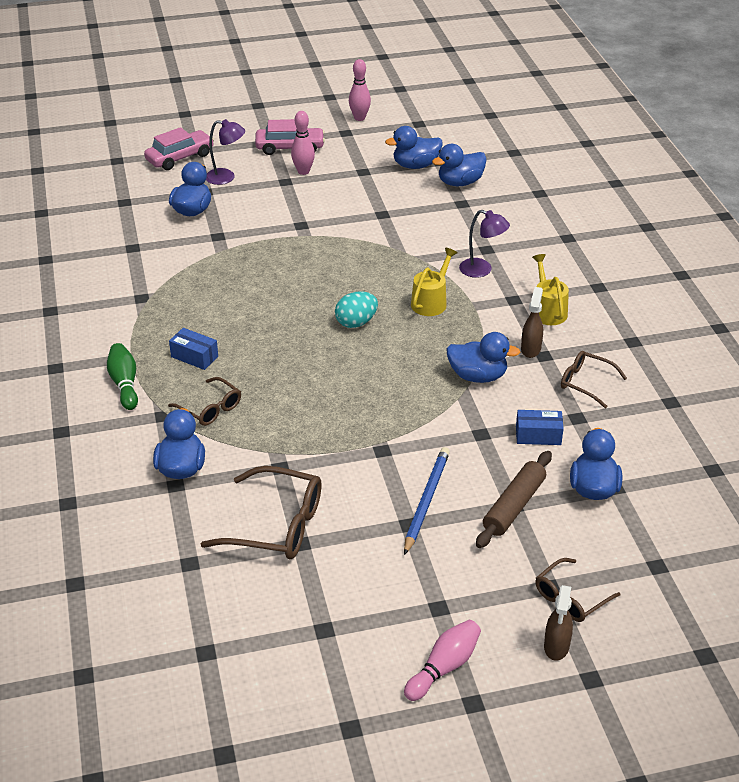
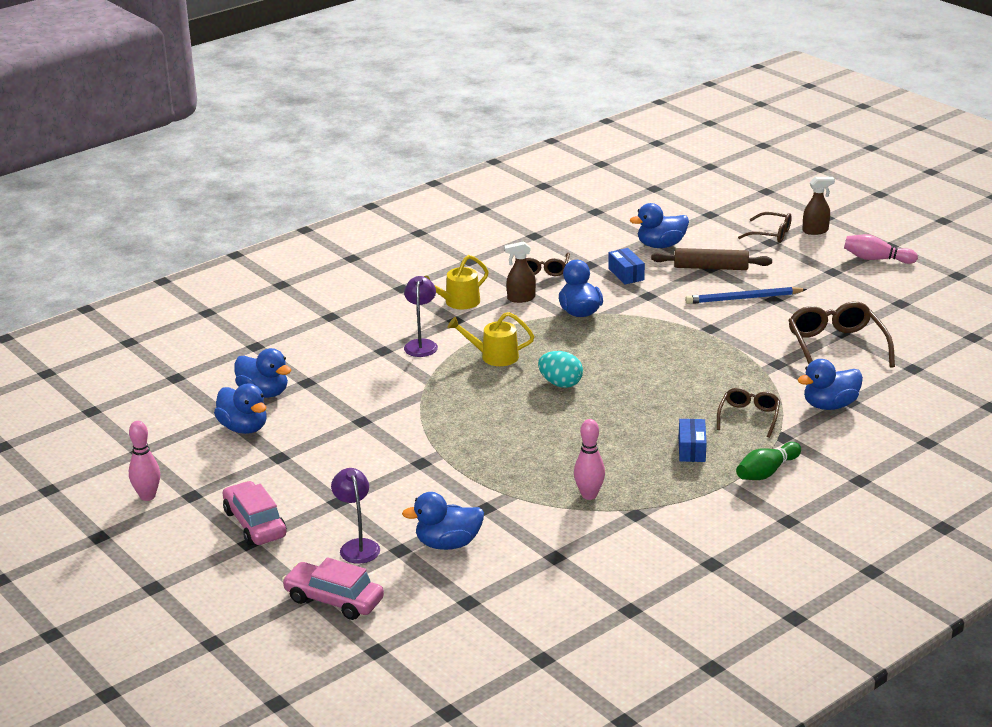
camera: 115 degrees left, 10 degrees down
pink bowling pin [291,111,315,175] -> pink bowling pin moved to [574,419,605,500]

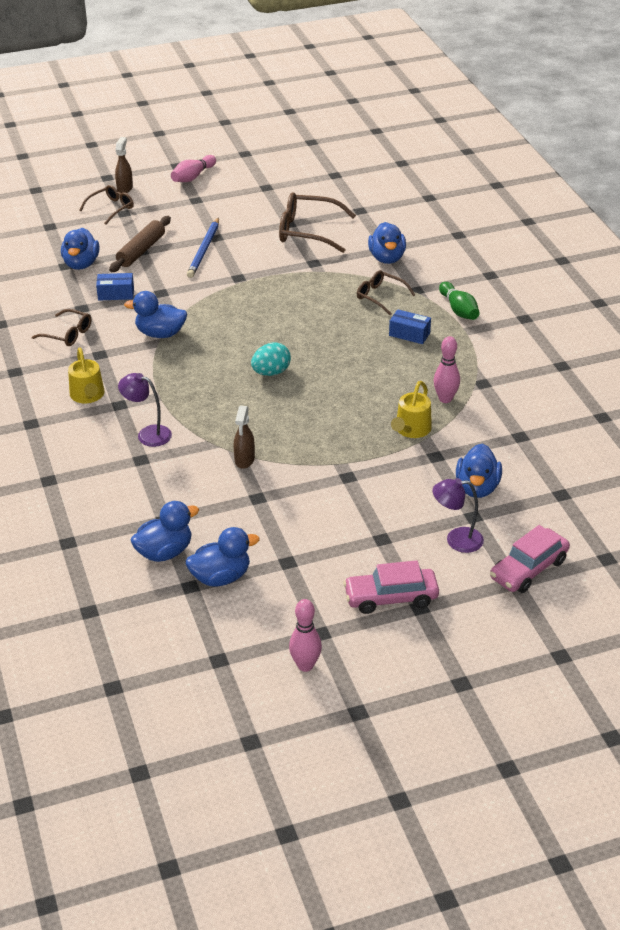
camera: 70 degrees left, 10 degrees up
yellow watering can [447,312,534,366] -> yellow watering can moved to [391,381,432,438]
brown spray bottle [504,241,536,303] -> brown spray bottle moved to [234,406,255,469]

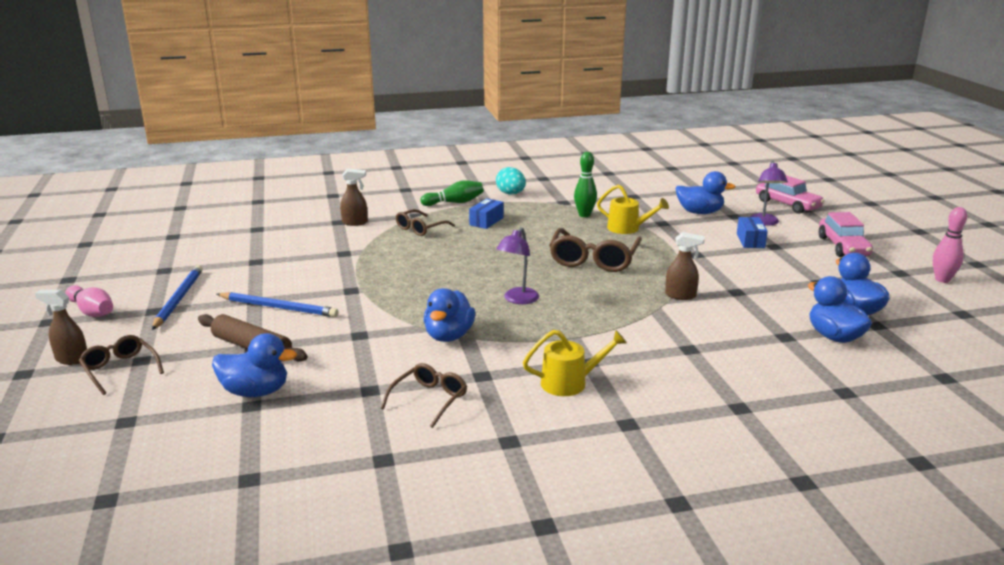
camera: 85 degrees left, 15 degrees down
blue box [96,273,134,301] -> blue box moved to [737,217,768,248]
purple lamp [118,373,172,447] -> purple lamp moved to [496,227,539,304]
turquoise egg [251,342,291,376] -> turquoise egg moved to [496,167,526,195]
brown glasses [279,192,356,253] -> brown glasses moved to [549,228,642,272]
blue duck [368,222,406,264] -> brown spray bottle [340,169,368,226]
pink bowling pin [434,336,460,403] -> green bowling pin [574,152,597,217]
none -> blue pencil [152,265,203,330]

